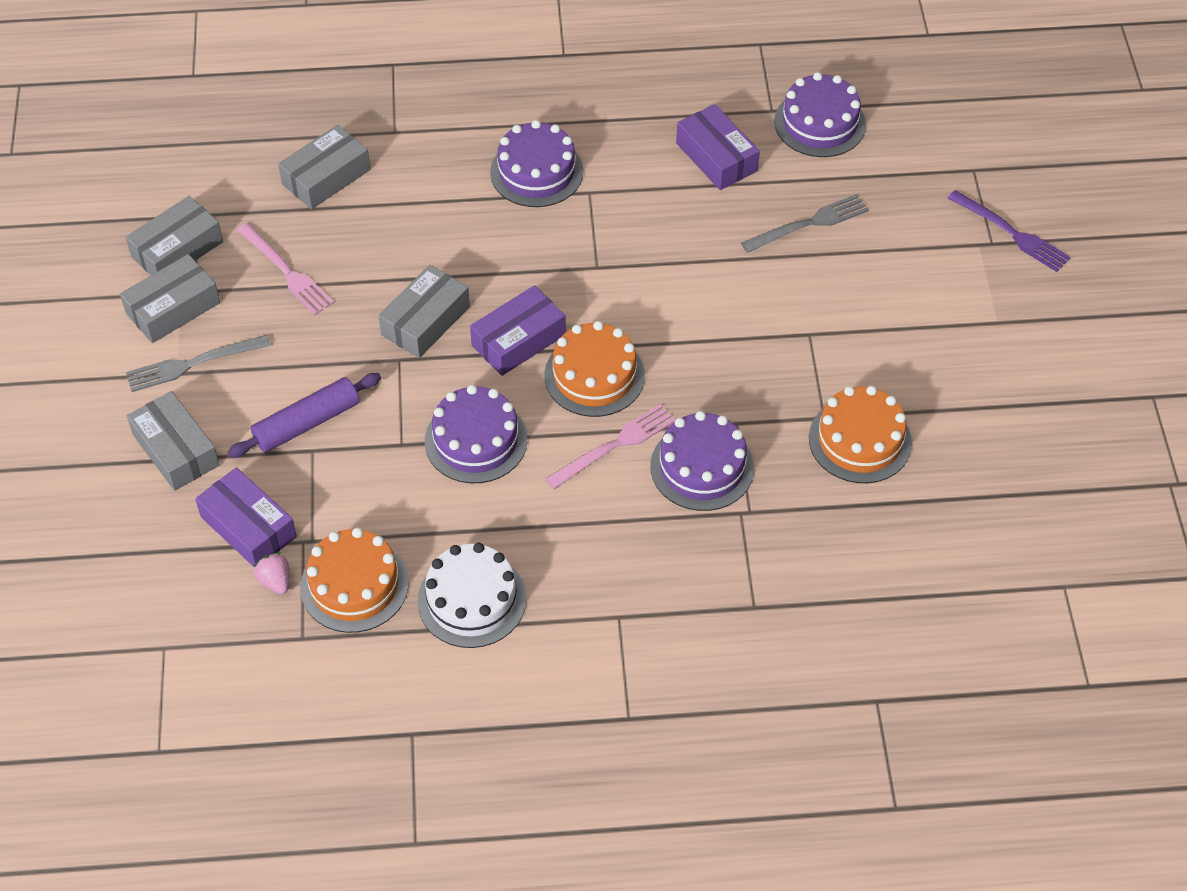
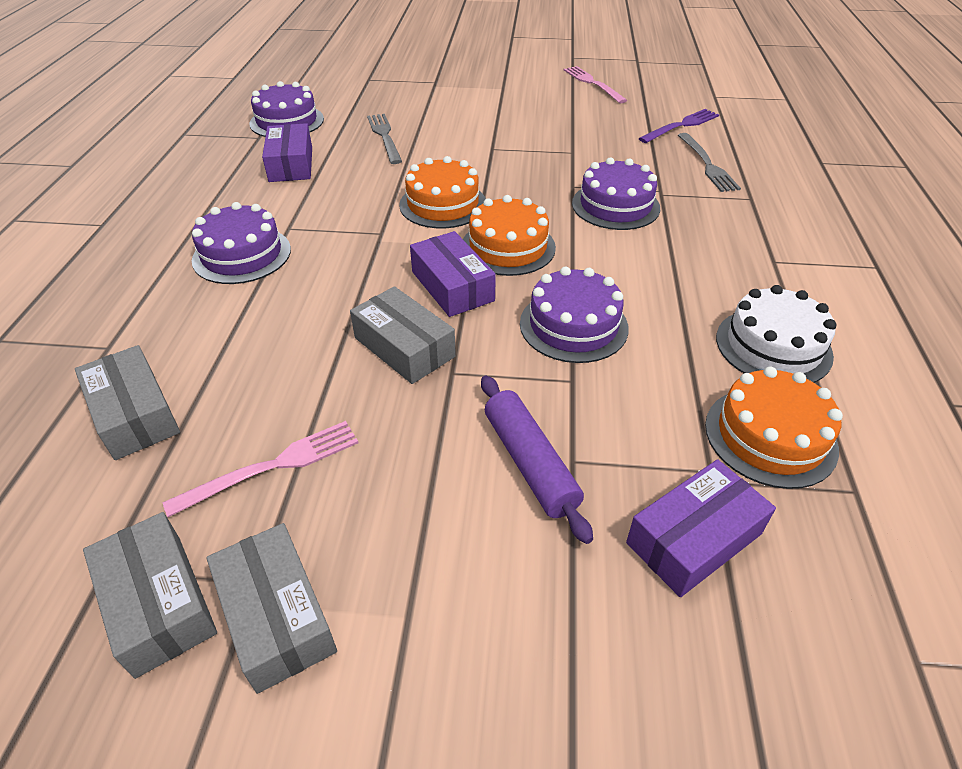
camera: 80 degrees left, 10 degrees down
grey fork [126,335,270,392] -> grey fork moved to [678,133,741,192]
grey box [127,391,220,491] -> none
pink strawberry [253,552,289,594] -> none
pink fork [545,404,675,489] -> pink fork moved to [564,66,627,103]
purple box [676,104,760,190] -> purple box turned 75 degrees counterclockwise [262,123,312,182]
orange cake [809,386,912,483] -> orange cake moved to [399,156,486,228]
purple fork [948,190,1071,272] -> purple fork moved to [638,109,719,143]

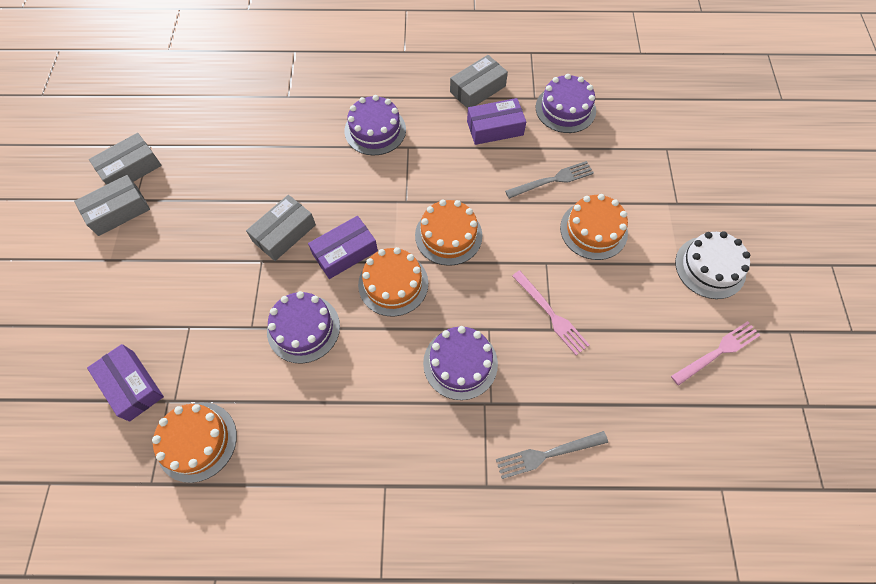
camera: 85 degrees right, 20 degrees up
grey box [75,345,180,460] -> grey box moved to [450,55,508,109]
pink fork [163,421,359,517] -> pink fork moved to [512,270,589,355]
purple rolling pin [481,375,593,544] -> none
purple fork [638,109,719,143] -> none
white cake [716,285,837,383] -> white cake moved to [675,231,750,299]
none -> orange cake [560,194,628,260]

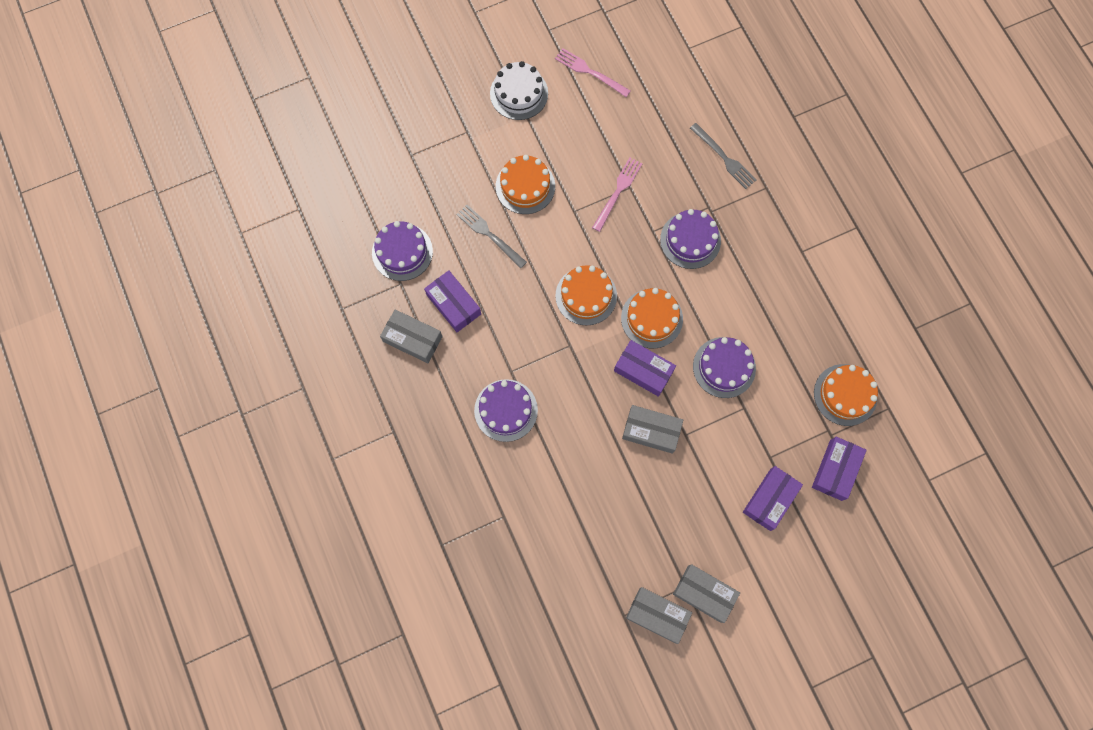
camera: 115 degrees left, 10 degrees up
none -> purple box [743,466,803,531]

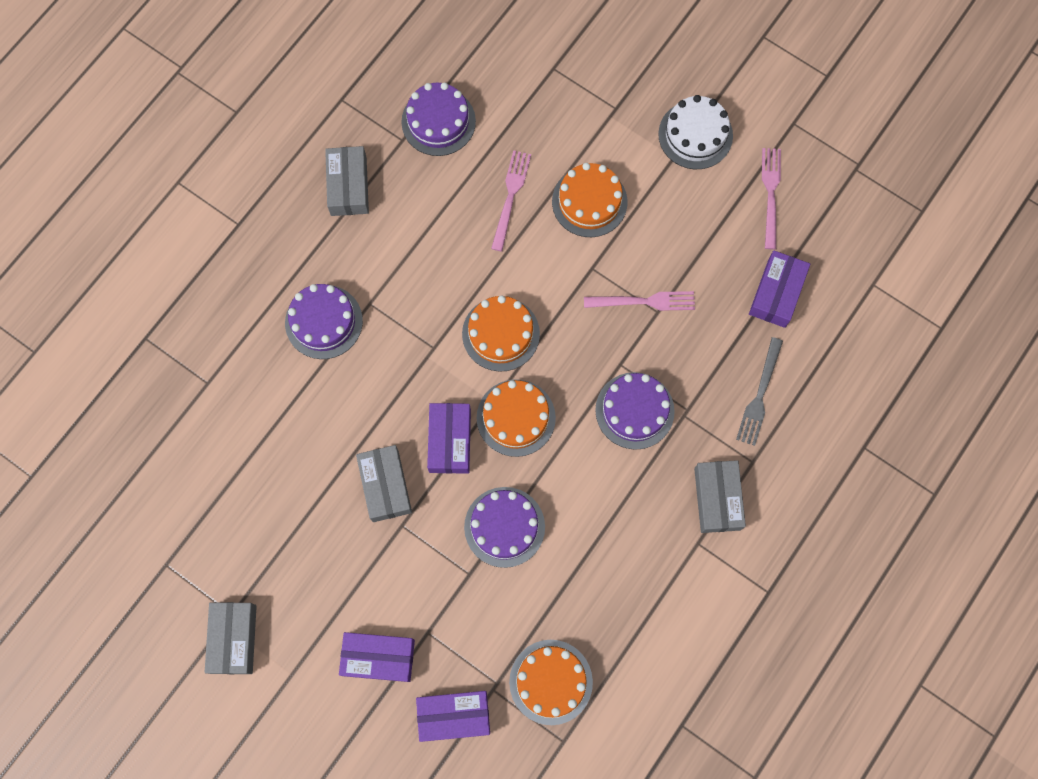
camera: 60 degrees right, 0 degrees up
purple box [424,270,481,332] -> purple box moved to [749,250,810,328]
grey fork [457,205,527,268] -> pink fork [491,150,531,251]
grey box [626,587,692,644] -> grey box moved to [694,460,746,533]

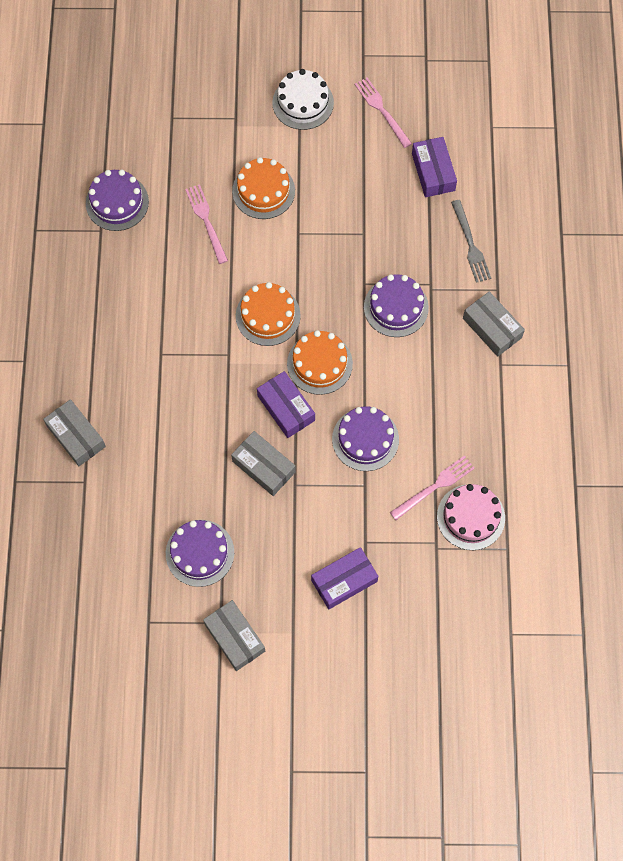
camera: 35 degrees left, 5 degrees down
purple cake [285,284,363,359] -> purple cake moved to [166,520,234,587]
grey box [325,146,369,216] -> grey box moved to [43,399,106,466]
purple box [416,691,490,742] -> none
orange cake [509,640,593,725] -> pink cake [437,484,505,550]
pink fork [584,291,695,311] -> pink fork moved to [390,455,475,520]

